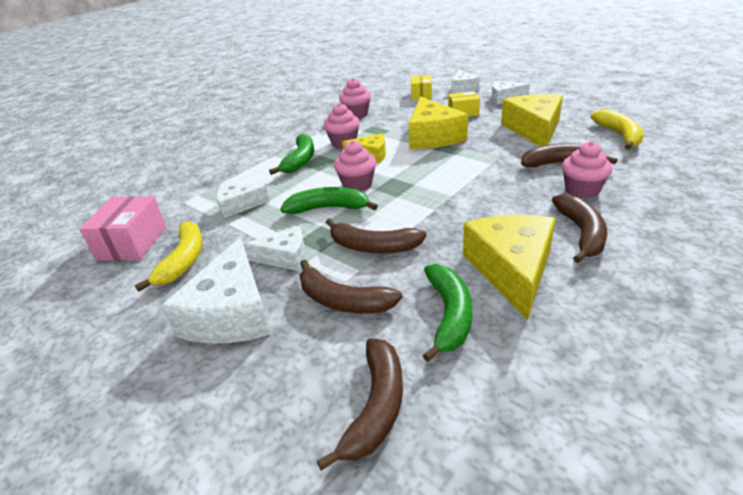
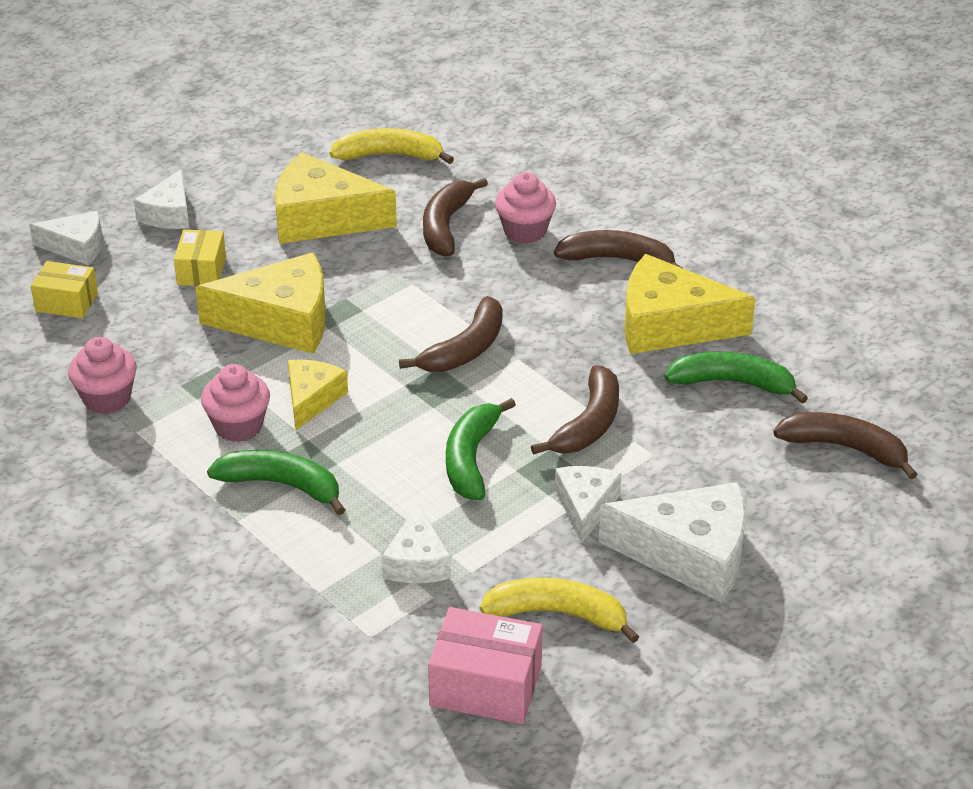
camera: 85 degrees left, 5 degrees up
brown banana [299,260,402,314] -> brown banana moved to [399,296,502,372]
pink cupcake [334,140,376,191] -> none

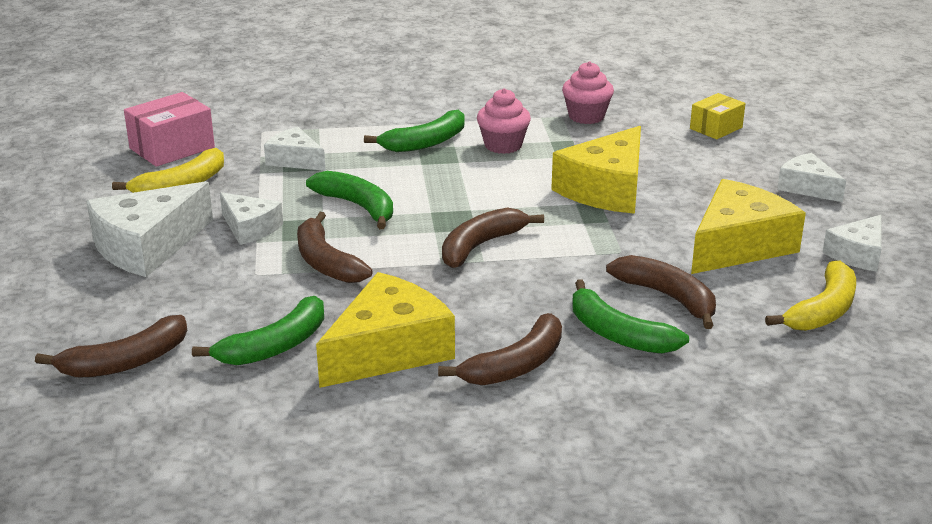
camera: 125 degrees right, 10 degrees down
white cheese [29,211,103,265] -> white cheese moved to [823,215,882,272]
yellow box [174,230,226,286] -> none
yellow cheese [288,359,348,430] -> none
brown banana [399,296,502,372] -> brown banana turned 60 degrees clockwise [442,208,544,268]
pink cupcake [495,172,556,244] -> green banana [572,279,689,354]

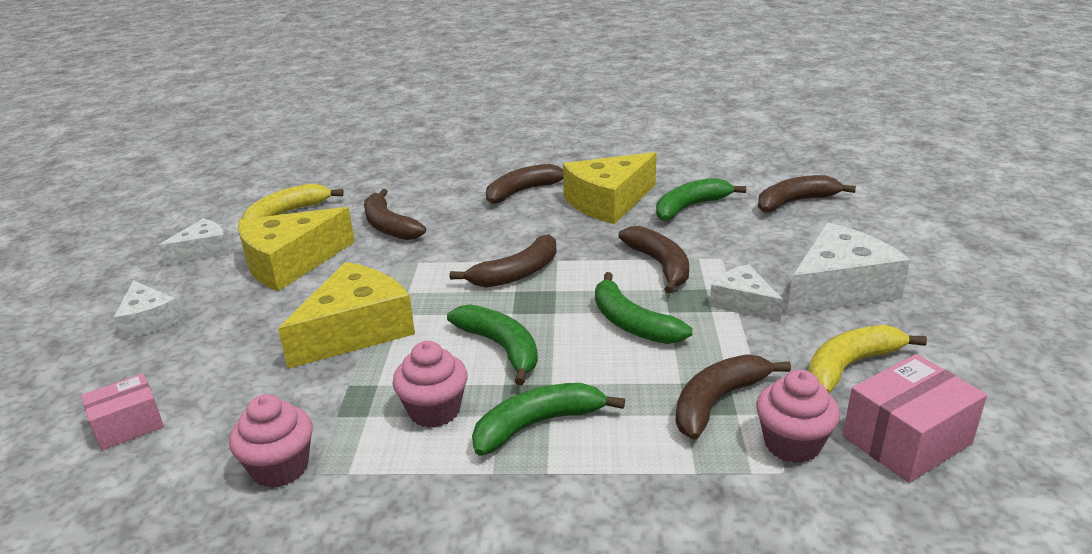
camera: 170 degrees left, 0 degrees up
white cheese [264,127,326,171] -> brown banana [675,354,791,440]
green banana [572,279,689,354] -> green banana moved to [447,304,538,385]
yellow box [690,93,745,139] -> pink box [81,373,164,450]
none -> pink cupcake [756,370,840,463]

